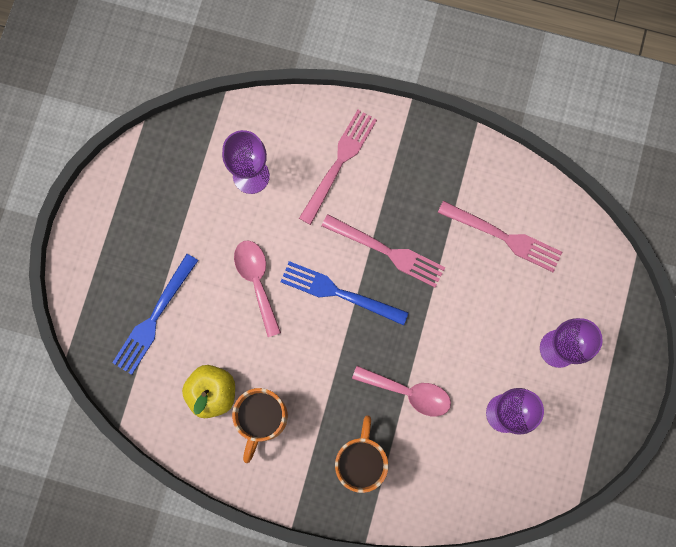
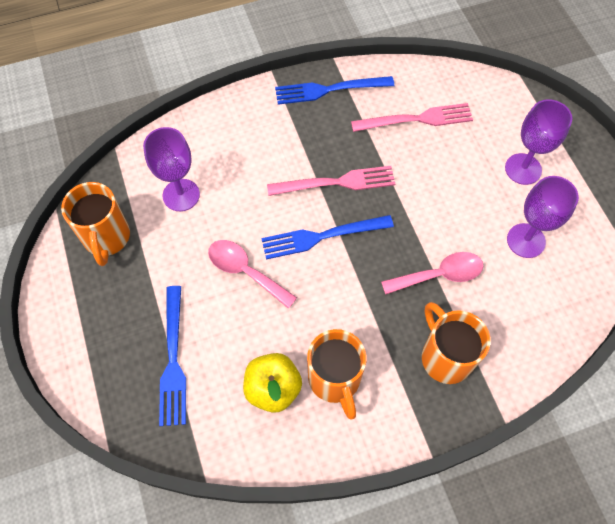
camera: 35 degrees left, 15 degrees down
pink fork [299,110,377,225] -> none
none -> orange mug [61,182,130,266]
none -> blue fork [275,76,394,105]

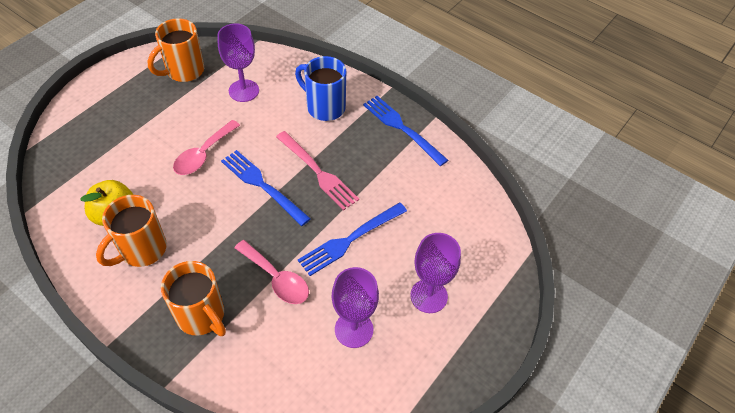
camera: 55 degrees right, 10 degrees down
blue fork [159,286,186,426] -> blue fork moved to [298,203,407,276]
pink spoon [208,240,297,309] -> pink spoon turned 150 degrees counterclockwise [173,120,240,175]
pink fork [351,103,473,132] -> none
orange mug [422,302,491,384] -> orange mug turned 105 degrees clockwise [161,261,226,336]
none -> blue mug [295,56,346,121]

